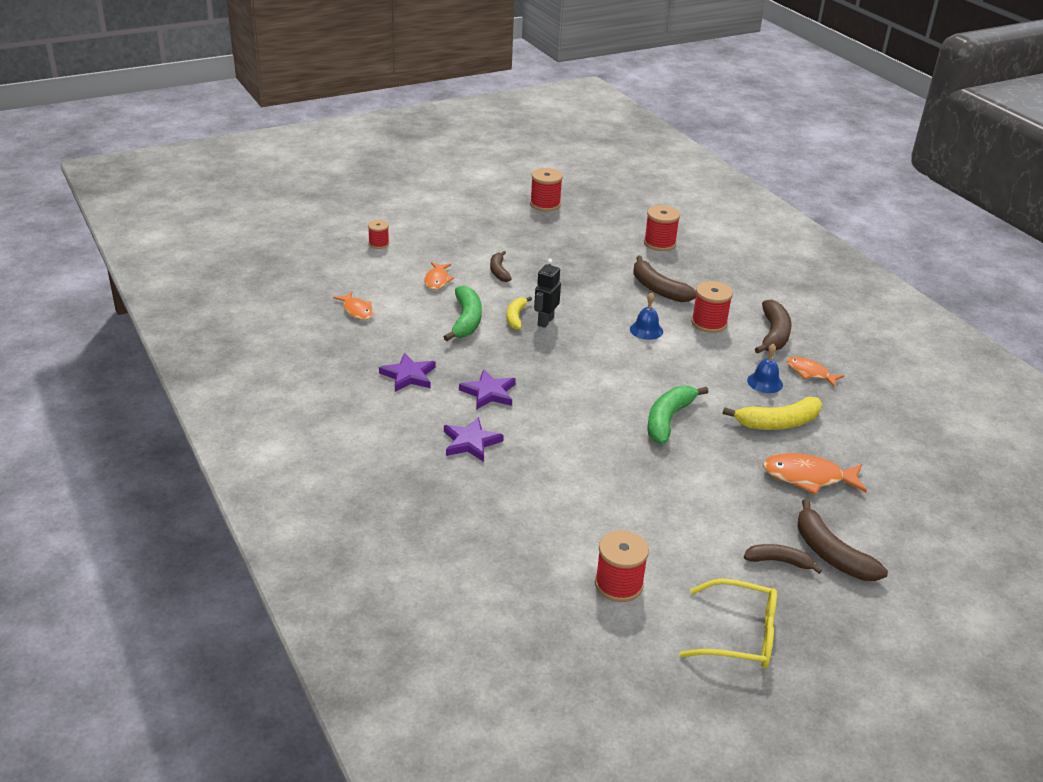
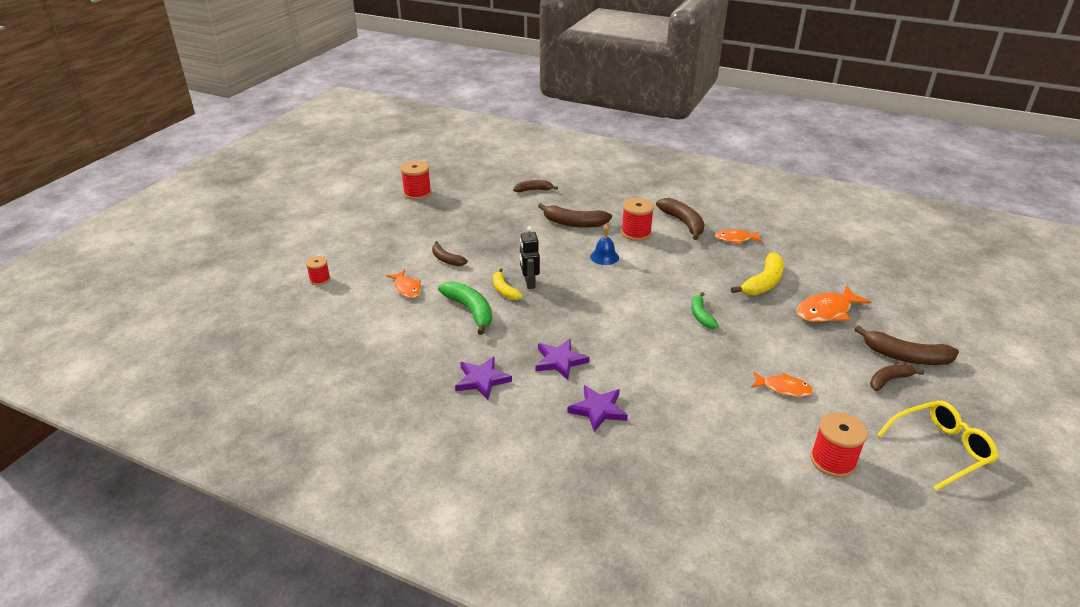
camera: 35 degrees left, 0 degrees up
orange fish [333,291,373,320] -> orange fish moved to [751,371,813,397]
red spool [644,205,680,251] -> brown banana [513,180,558,192]
green banana [647,386,709,444] -> green banana [691,292,719,329], size x0.62
blue bell [747,344,783,393] -> none

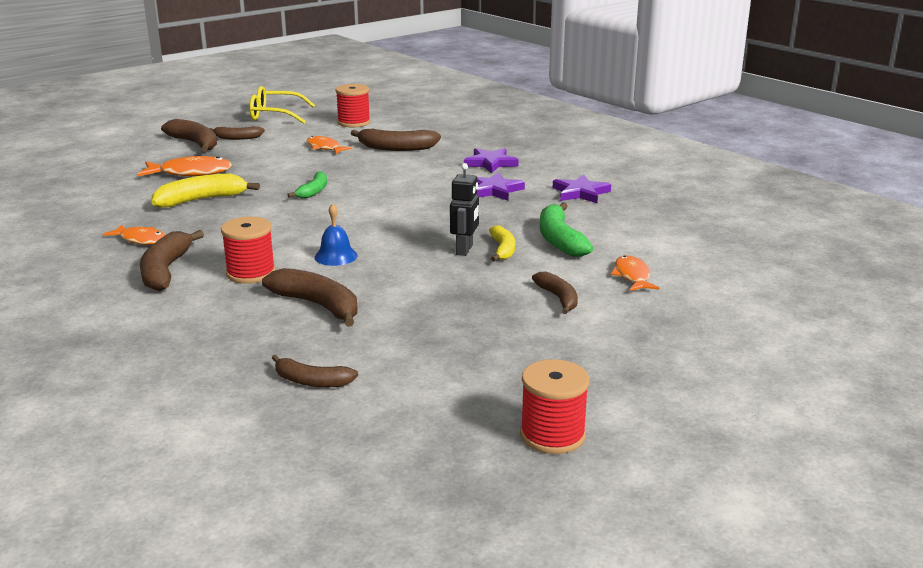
camera: 155 degrees left, 10 degrees down
red spool [306,256,330,285] -> none
none -> brown banana [351,129,441,151]

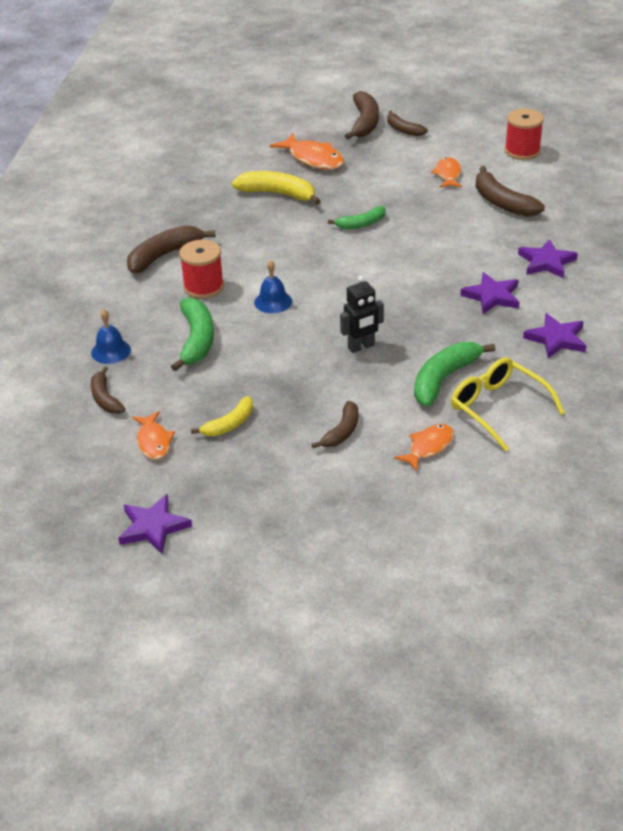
camera: 50 degrees right, 15 degrees up
orange fish [103,224,165,245] -> orange fish moved to [132,411,175,459]
yellow glasses [250,86,315,124] -> yellow glasses moved to [451,357,565,451]
brown banana [262,268,357,327] -> green banana [171,297,214,372]
yellow banana [489,225,515,261] -> yellow banana moved to [191,396,253,436]
red spool [520,359,589,454] -> purple star [118,494,192,554]
none -> blue bell [91,309,131,364]

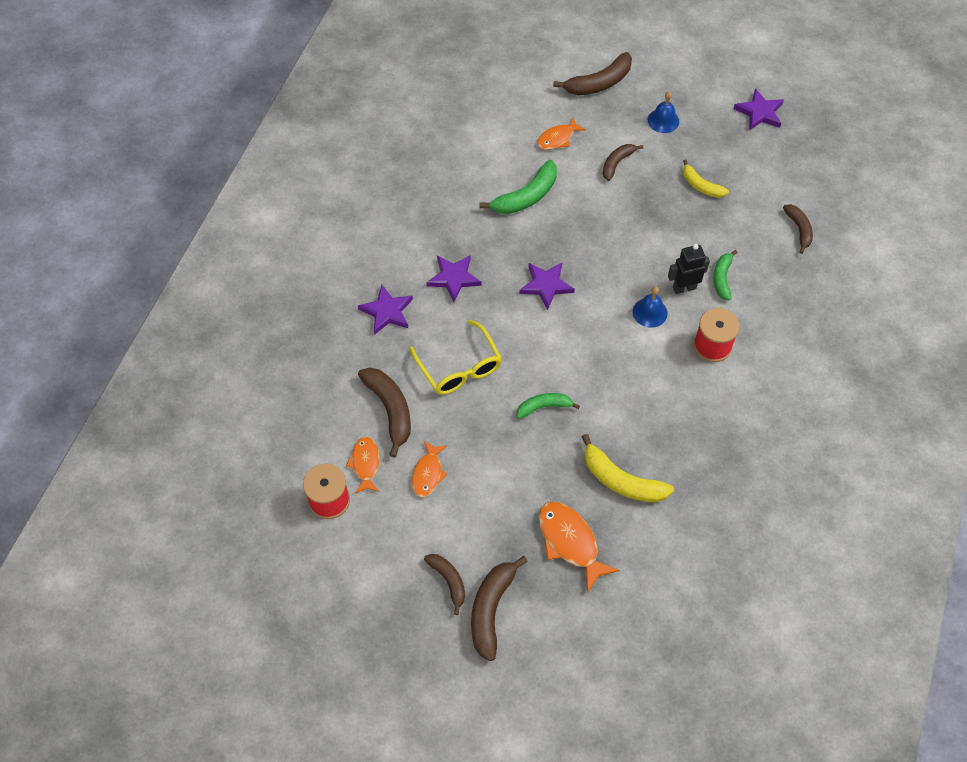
camera: 170 degrees left, 20 degrees up
blue bell [91,309,131,364] -> blue bell moved to [648,92,679,133]
brown banana [127,225,215,274] -> brown banana moved to [553,52,632,95]
orange fish [132,411,175,459] -> orange fish moved to [346,437,380,493]
green banana [171,297,214,372] -> green banana [713,250,738,301], size x0.62
yellow banana [191,396,253,436] -> yellow banana turned 105 degrees counterclockwise [683,160,729,198]
black robot [340,275,384,353] -> black robot moved to [668,244,710,294]
yellow glasses [451,357,565,451] -> yellow glasses moved to [409,320,502,395]
purple star [523,313,586,358] -> purple star moved to [519,263,575,310]

